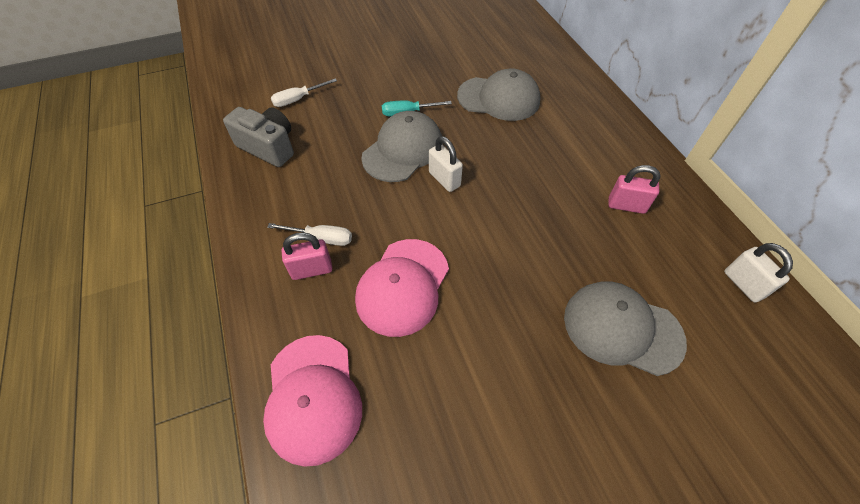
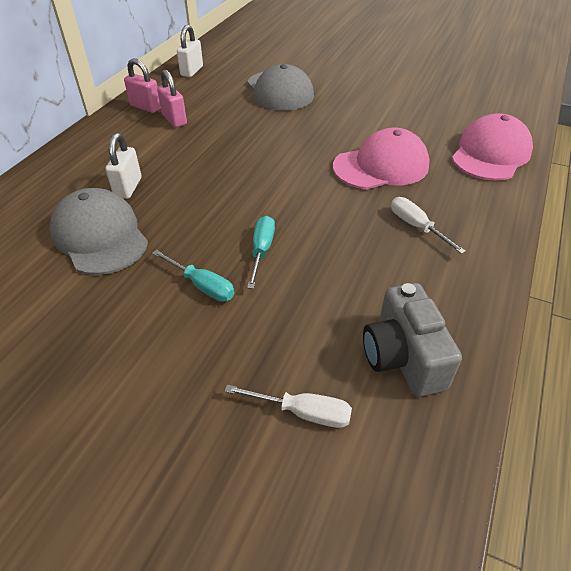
camera: 135 degrees left, 10 degrees down
pink padlock [282,232,332,280] -> pink padlock moved to [124,58,161,113]
grey cap [361,111,443,182] -> turquoise screwdriver [247,216,275,289]
white padlock [429,136,463,192] -> white padlock moved to [106,133,142,199]

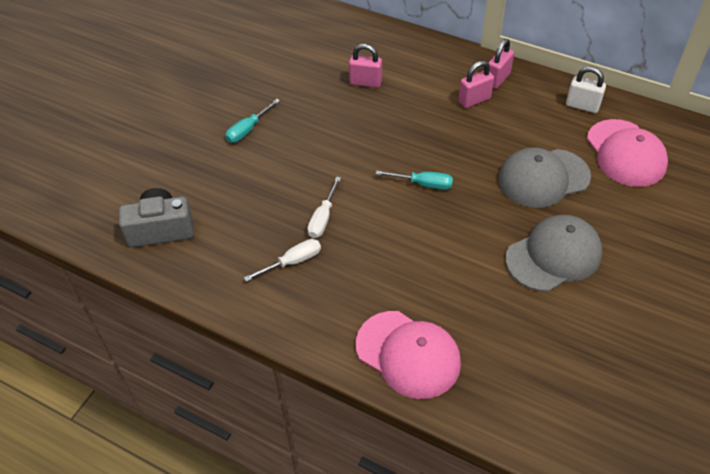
camera: 95 degrees right, 5 degrees up
grey cap [50,188,148,275] -> grey cap moved to [506,215,602,292]
white padlock [106,133,142,199] -> pink padlock [349,44,382,88]
white screwdriver [225,385,352,428] -> white screwdriver moved to [308,177,341,238]
turquoise screwdriver [247,216,275,289] -> turquoise screwdriver moved to [376,170,453,190]
pink cap [333,128,430,189] -> pink cap moved to [587,119,668,187]

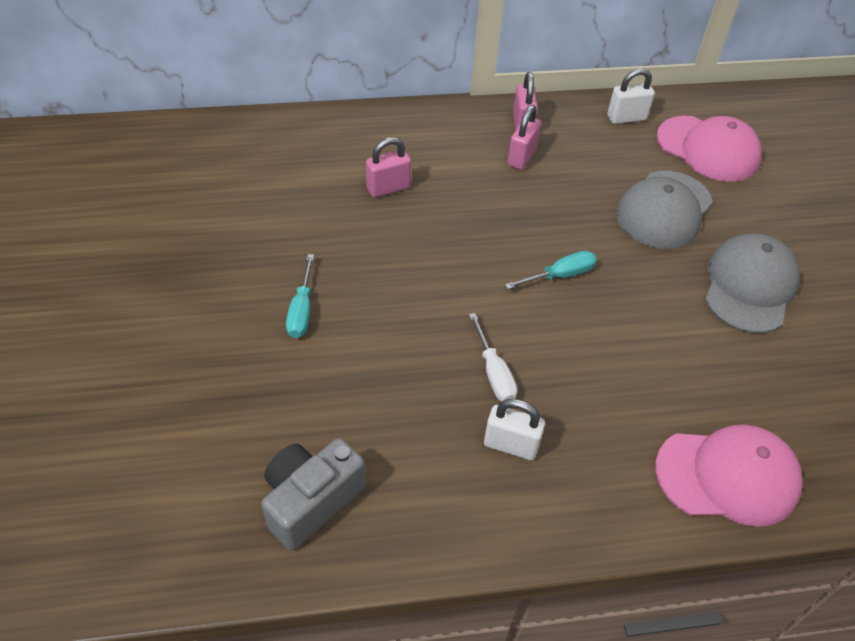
camera: 40 degrees left, 0 degrees up
white screwdriver [244,239,321,282] -> white padlock [484,399,545,460]

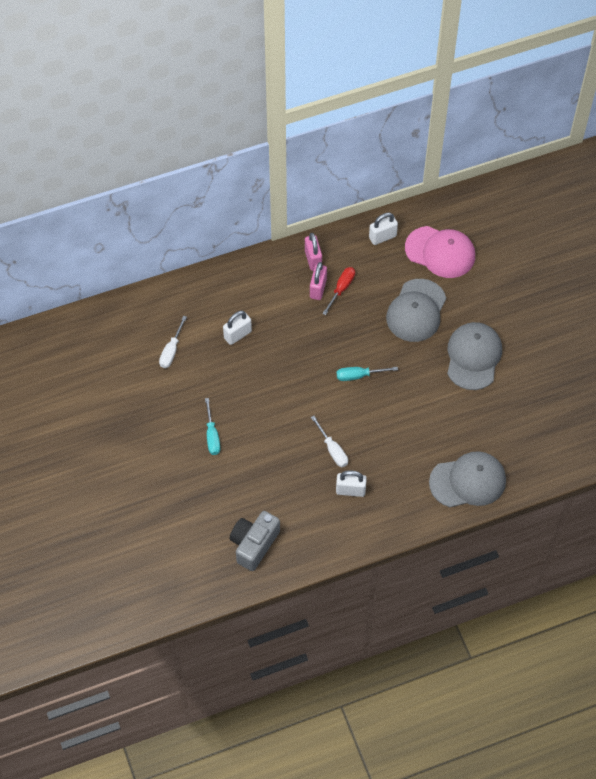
camera: 10 degrees left, 10 degrees up
pink padlock [366,137,411,198] -> white padlock [223,311,252,345]
turquoise screwdriver [505,251,597,289] -> turquoise screwdriver turned 150 degrees counterclockwise [337,367,398,381]
pink cap [655,424,803,527] -> grey cap [429,451,506,507]
none -> white screwdriver [159,316,187,368]
none -> red screwdriver [322,267,355,315]

